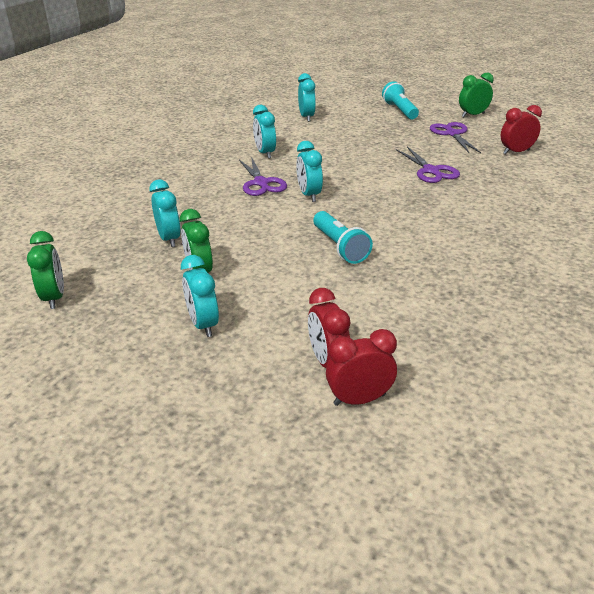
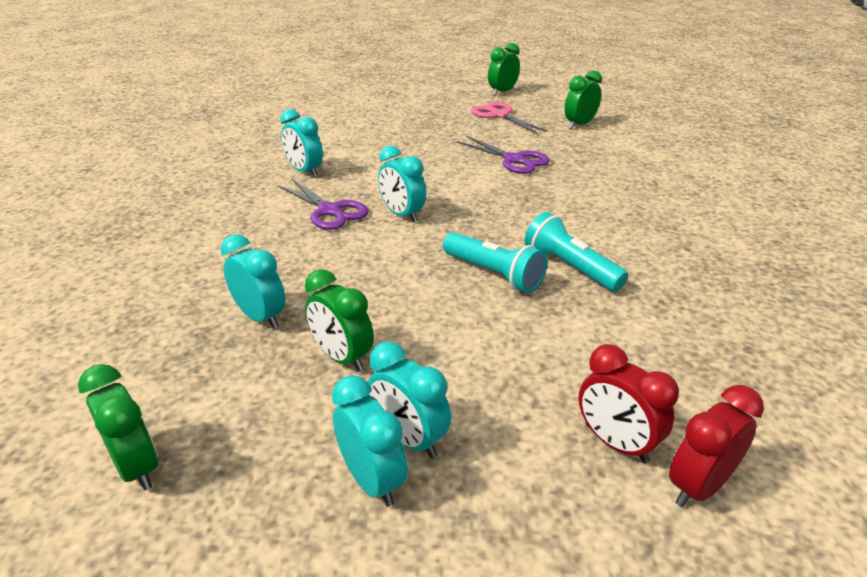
camera: 25 degrees left, 0 degrees up
turquoise clock [298,73,316,122] -> turquoise clock moved to [332,375,408,507]
turquoise flashlight [382,81,419,119] -> turquoise flashlight moved to [524,212,628,292]
purple scissors [430,122,481,153] -> pink scissors [471,102,548,133]
red clock [501,105,542,155] -> green clock [565,70,602,129]

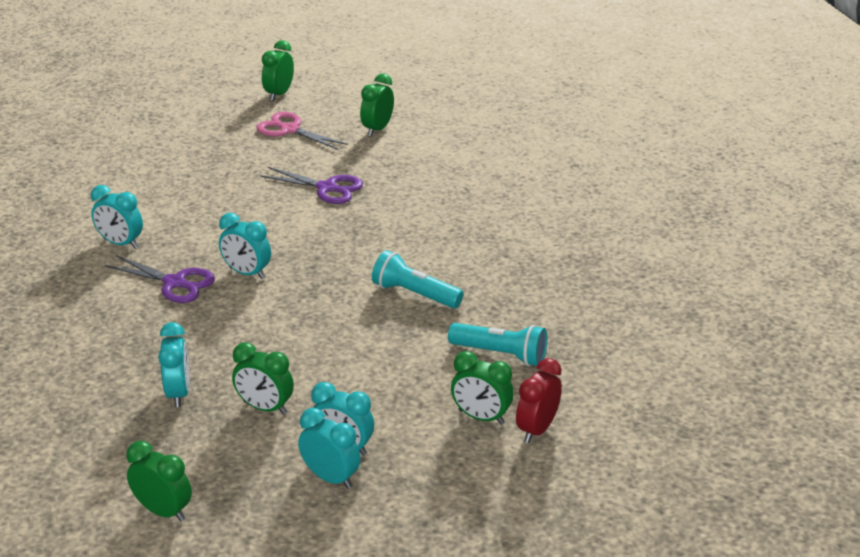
camera: 20 degrees left, 0 degrees up
turquoise clock [221,234,286,329] -> turquoise clock turned 60 degrees clockwise [158,322,190,407]
turquoise flashlight [443,232,547,293] -> turquoise flashlight moved to [448,323,547,366]
red clock [579,344,679,463] -> green clock [451,351,514,424]

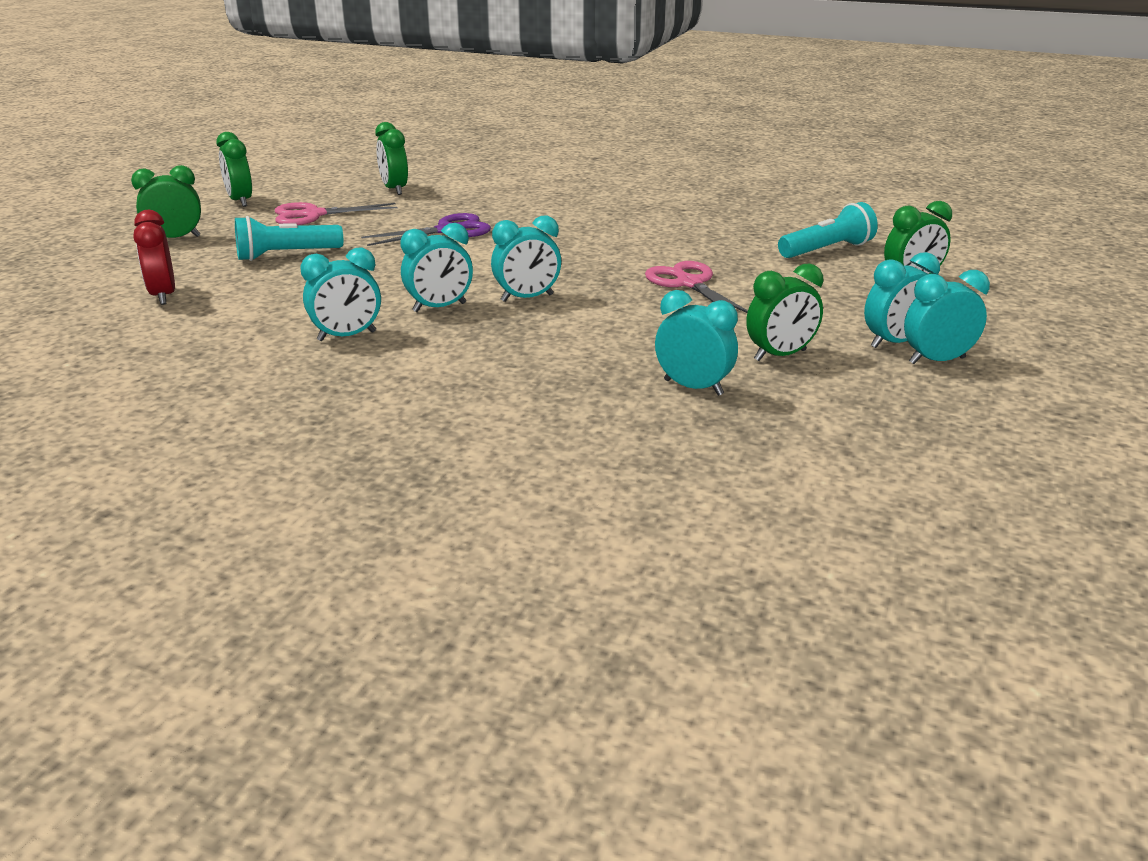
camera: 50 degrees left, 5 degrees down
purple scissors [105,255,215,303] -> none
green clock [126,441,192,521] -> green clock moved to [131,165,201,238]
turquoise flashlight [372,250,463,308] -> turquoise flashlight moved to [235,216,343,261]
red clock [516,358,562,443] -> red clock moved to [133,210,175,305]
none -> turquoise clock [400,223,473,312]
none -> pink scissors [645,261,748,313]

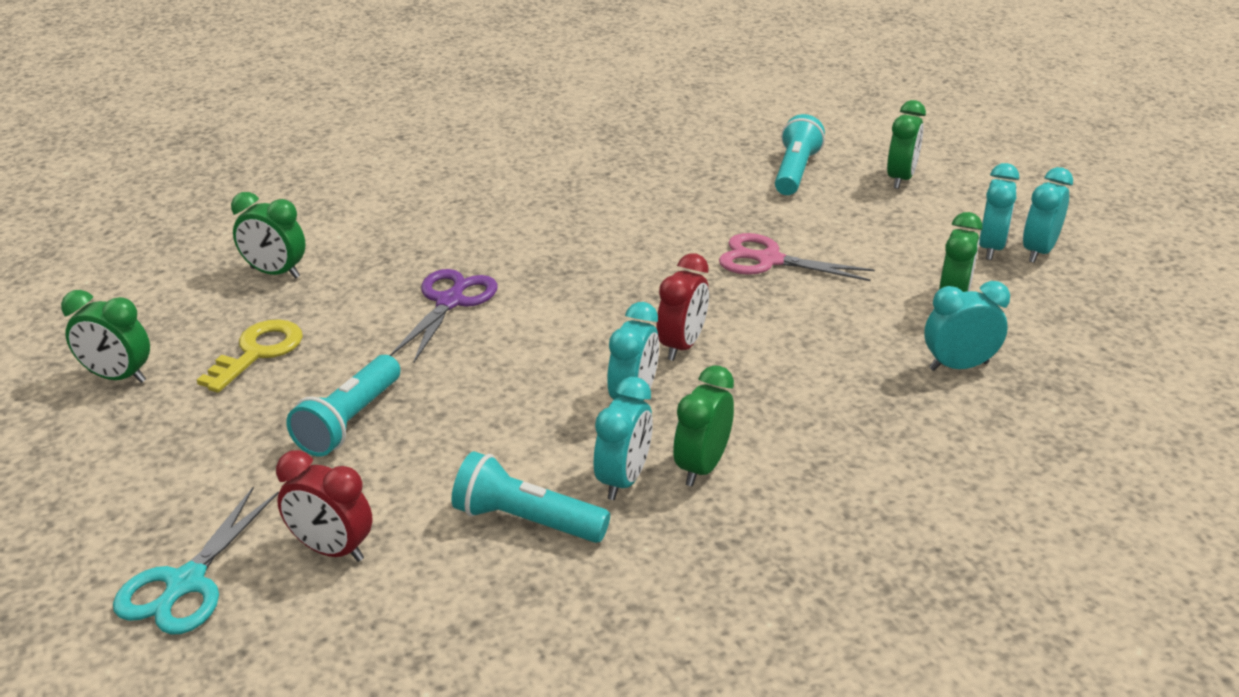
camera: 45 degrees left, 5 degrees up
green clock [131,165,201,238] -> green clock moved to [673,365,734,486]
pink scissors [275,202,398,225] -> yellow key [197,319,303,393]
turquoise clock [491,215,561,302] -> red clock [657,253,709,361]
none -> turquoise scissors [113,487,279,635]
none -> turquoise flashlight [452,451,610,543]

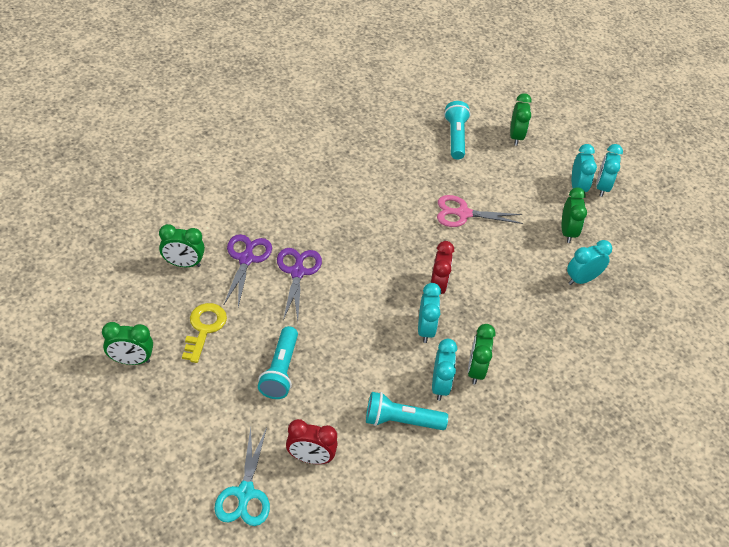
camera: 20 degrees left, 15 degrees up
none -> purple scissors [224,234,272,307]

